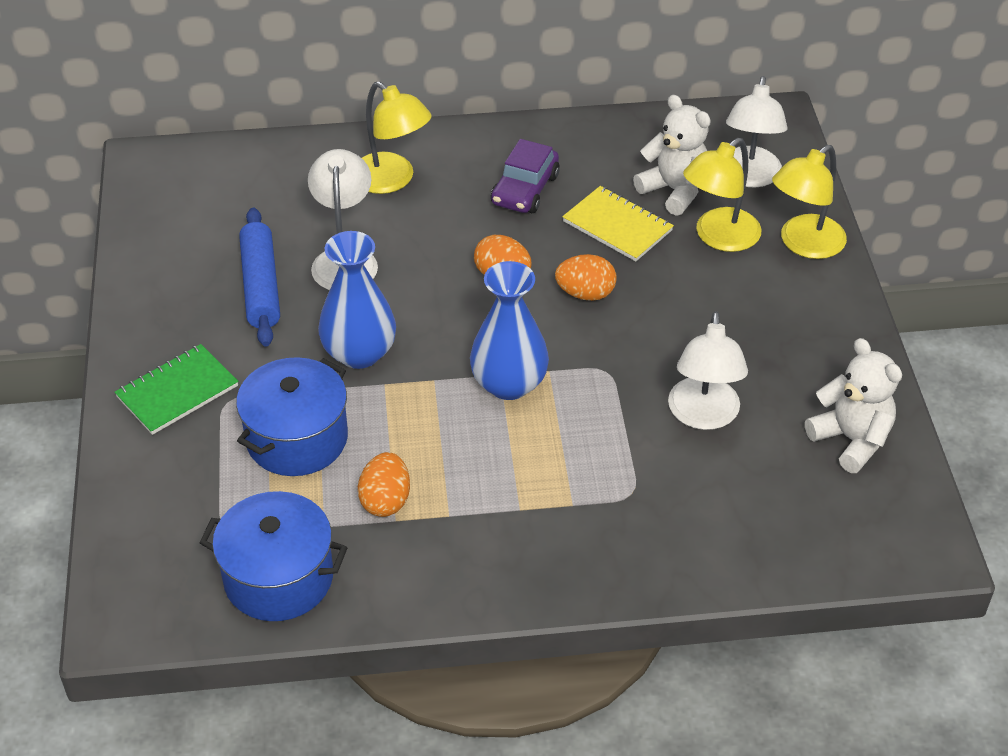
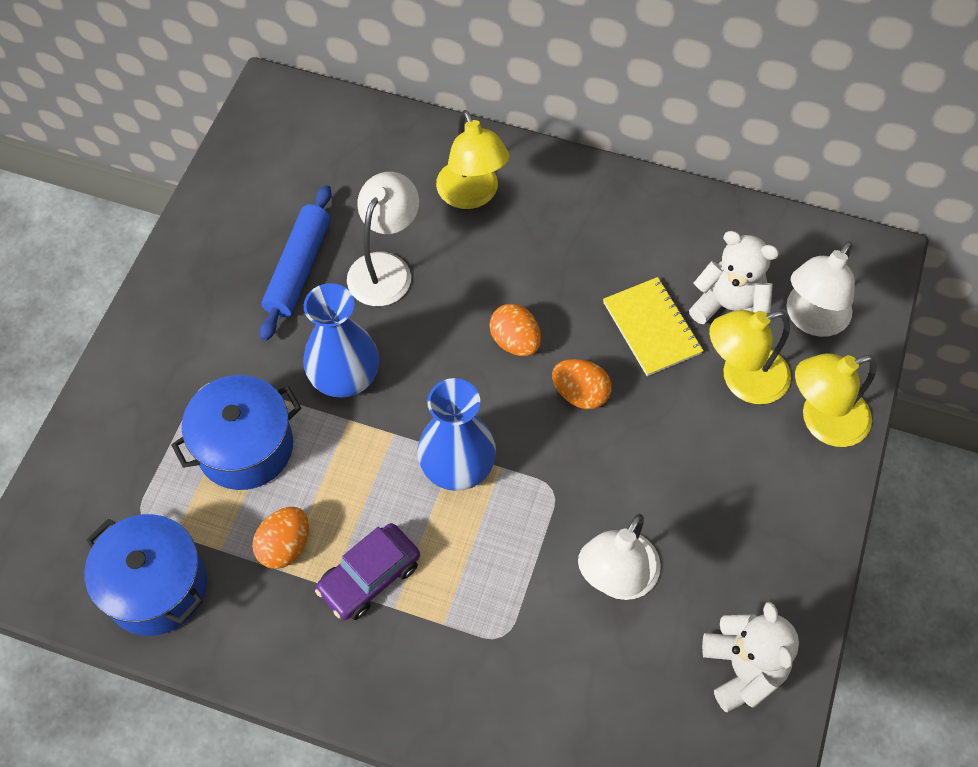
camera: 25 degrees right, 15 degrees up
green notebook [115,344,238,435] -> none
purple car [491,139,560,213] -> purple car moved to [315,523,420,620]
white teddy bear [633,95,711,216] -> white teddy bear turned 45 degrees counterclockwise [689,231,779,324]

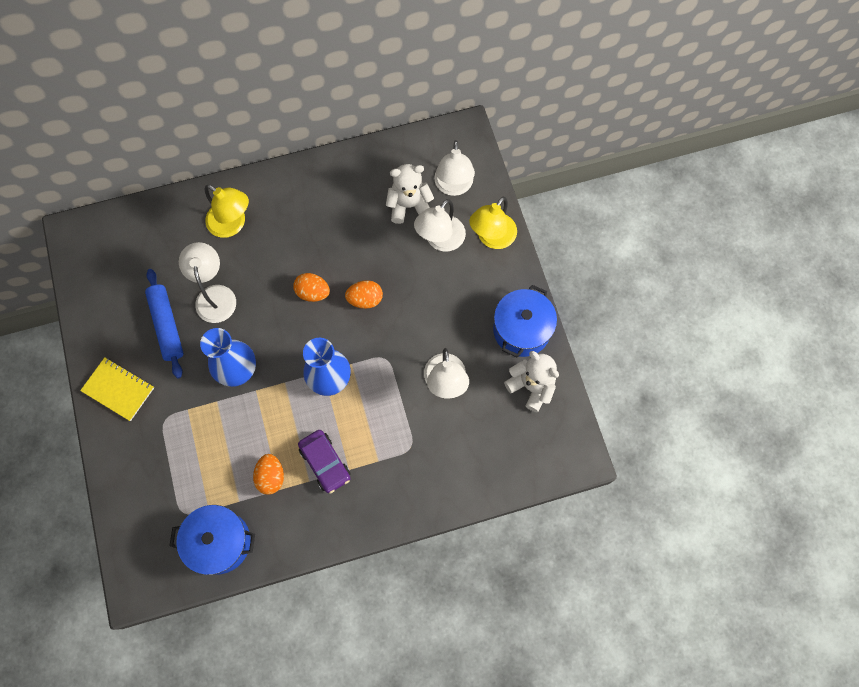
camera: 35 degrees left, 10 degrees up
blue pot [171,375,301,490] -> blue pot moved to [493,285,557,358]
purple car [315,523,420,620] -> purple car turned 45 degrees counterclockwise [298,430,351,494]
yellow notebook [603,277,704,376] -> yellow notebook moved to [80,357,154,421]
yellow lamp [709,310,791,404] -> white lamp [414,199,466,252]

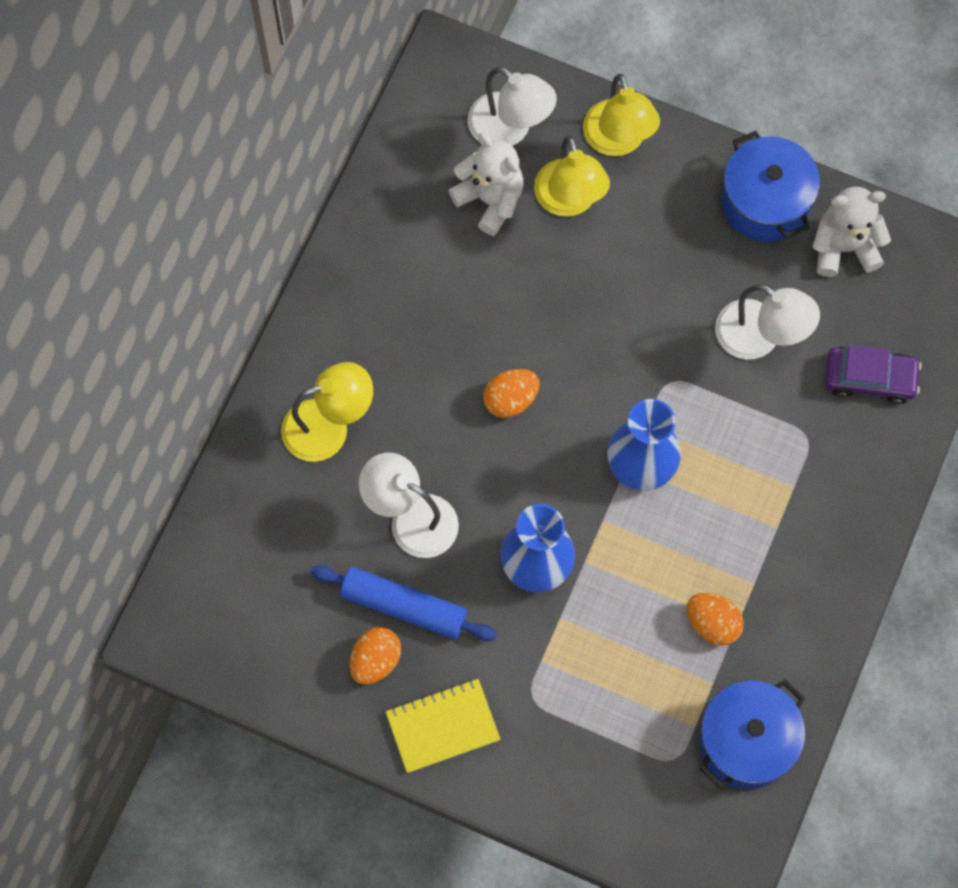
camera: 50 degrees left, 0 degrees up
purple car [298,430,351,494] -> purple car moved to [825,345,922,404]
orange egg [345,280,383,309] -> orange egg moved to [349,627,401,685]
white teddy bear [386,164,434,224] -> white teddy bear turned 105 degrees clockwise [448,133,524,236]
white lamp [414,199,466,252] -> yellow lamp [534,136,610,217]

